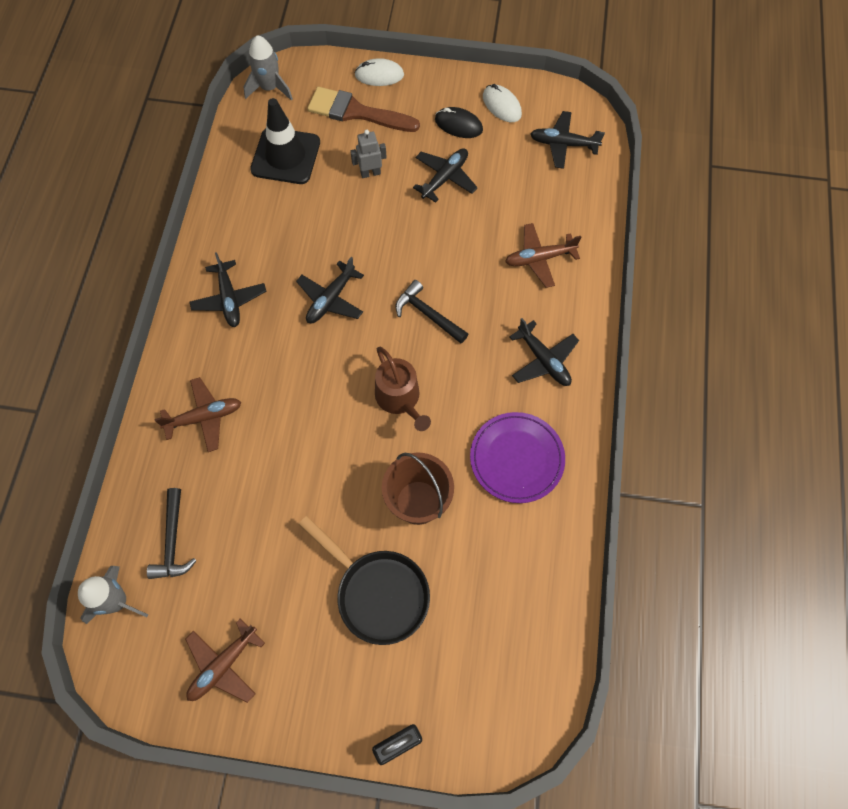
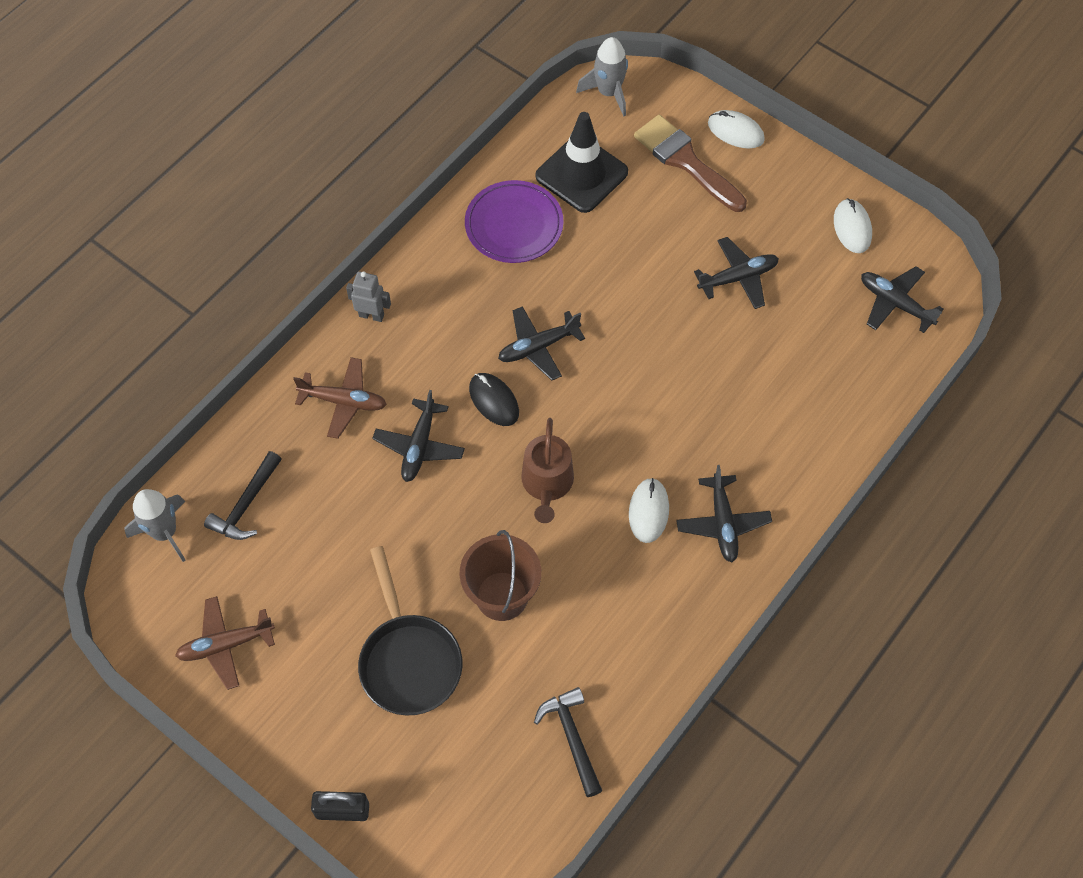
camera: 30 degrees right, 5 degrees down
black plane [190,252,266,327] -> black plane moved to [372,390,465,482]
grey robot [350,130,387,178] -> grey robot moved to [346,271,391,322]
black hammer [395,280,468,343] -> black hammer moved to [534,687,602,797]
black mouse [435,107,483,138] -> black mouse moved to [469,373,519,426]
purple plate [470,412,565,503] -> purple plate moved to [465,180,564,263]
brown plane [505,223,581,288] -> none
none -> white mouse [629,478,669,543]

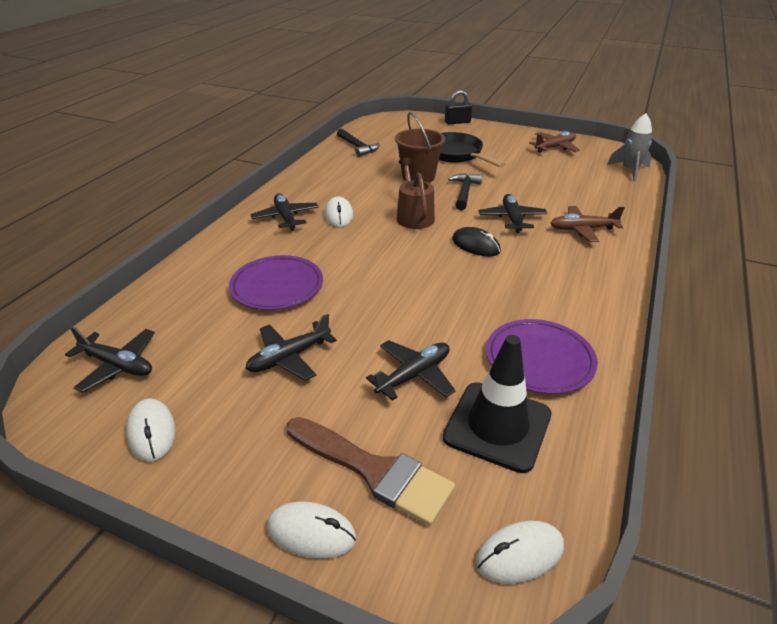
camera: 165 degrees right, 25 degrees down
black hammer [204,451,282,540] -> black hammer moved to [448,173,482,210]
grey robot [346,271,391,322] -> none
black plane [498,306,585,380] -> black plane moved to [366,340,456,401]
grey rocket [576,37,628,116] -> white mouse [476,521,564,584]
none -> purple plate [229,255,323,310]

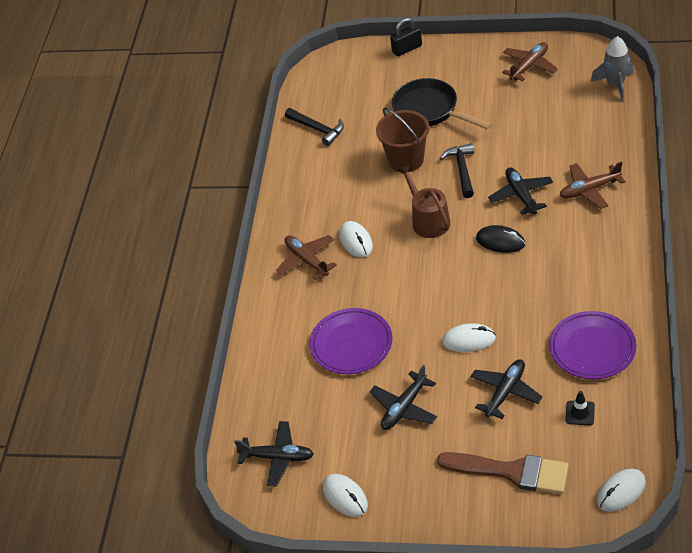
camera: 10 degrees left, 10 degrees up
black plane [250,194,319,231] -> brown plane [276,235,337,280]
white mouse [267,502,356,559] -> white mouse moved to [442,323,496,352]
black traffic cone [443,335,551,473] -> black traffic cone [566,391,595,425], size x0.43

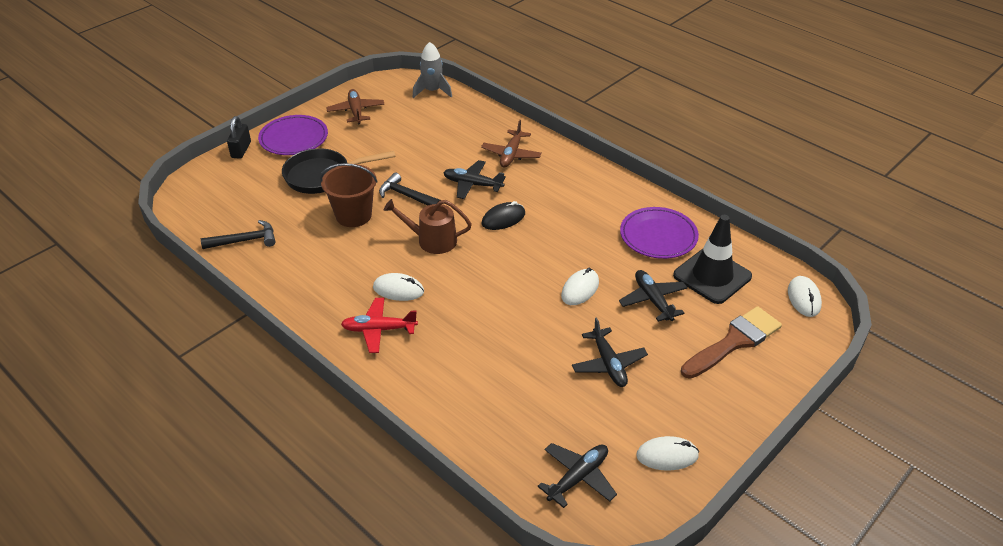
camera: 60 degrees left, 5 degrees down
brown plane [276,235,337,280] -> red plane [341,298,418,353]
purple plate [310,308,393,374] -> purple plate moved to [258,115,328,155]
black traffic cone [566,391,595,425] -> black traffic cone [673,215,752,304], size x2.35

